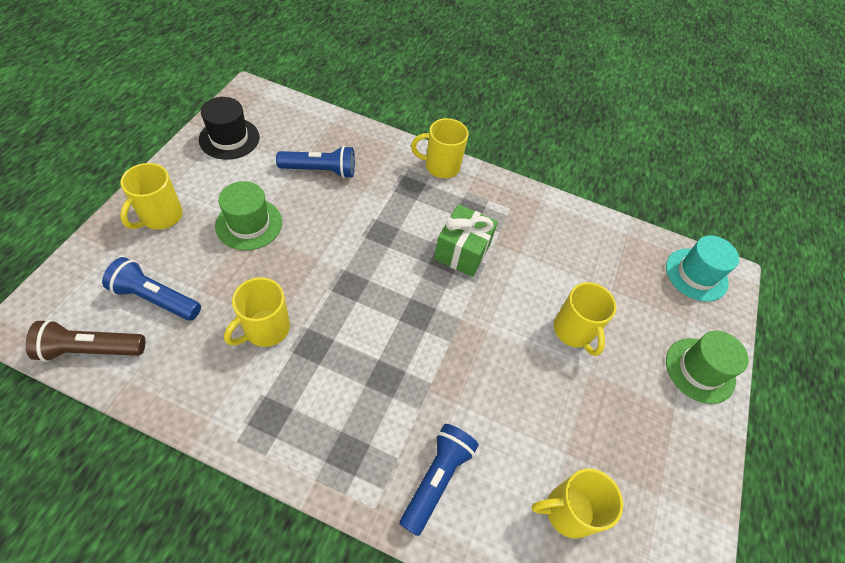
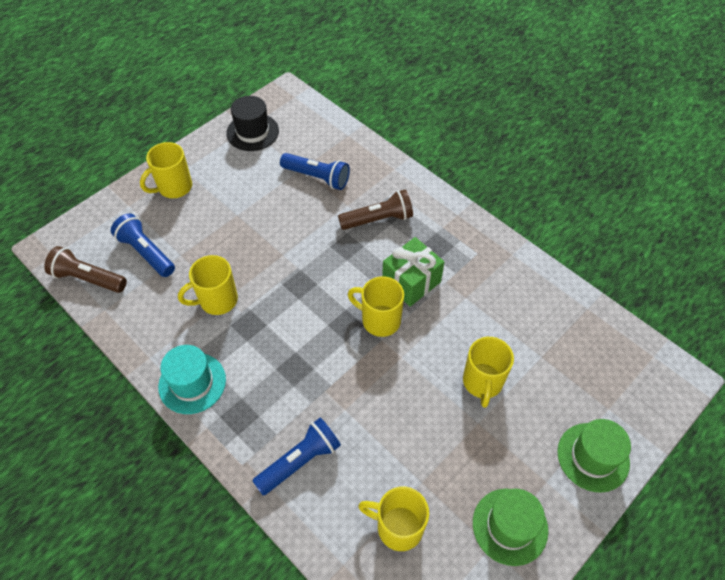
camera: 30 degrees right, 0 degrees up
green hat [215,181,282,250] -> green hat moved to [473,489,548,566]
yellow mug [411,118,469,178] -> yellow mug moved to [348,276,404,337]
turquoise hat [666,235,739,302] -> turquoise hat moved to [158,345,226,414]
none -> brown flashlight [338,190,413,230]

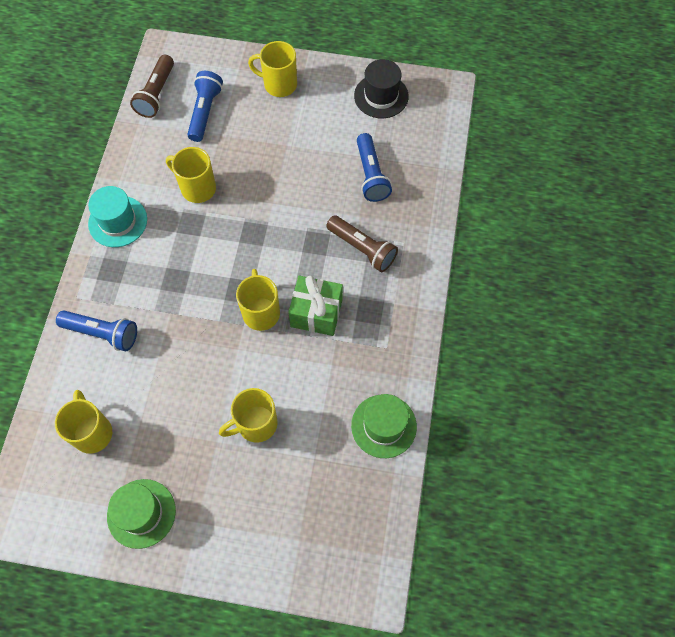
camera: 55 degrees right, 10 degrees up
brown flashlight [44,246,127,293] -> brown flashlight turned 150 degrees counterclockwise [130,55,174,118]
green hat [557,419,631,493] -> green hat moved to [351,394,417,458]

